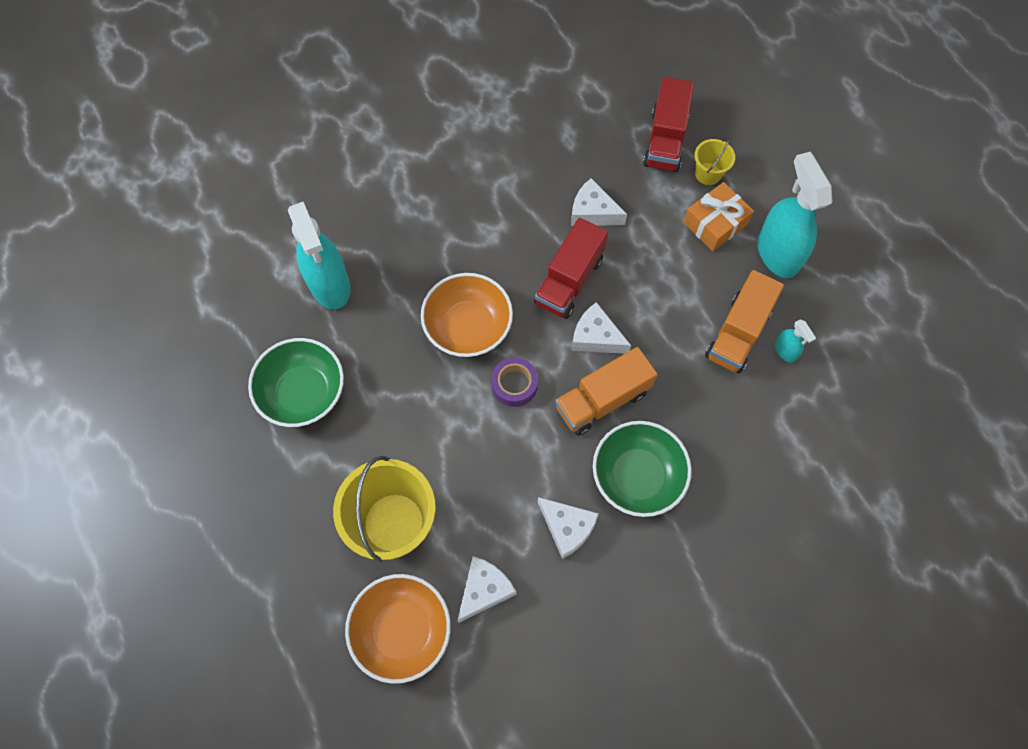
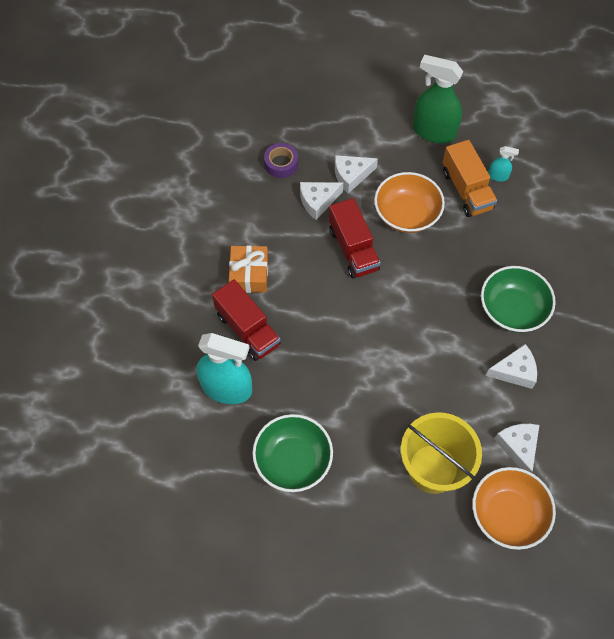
camera: 50 degrees left, 5 degrees down
orange bowl [421,273,513,357] -> orange bowl moved to [374,172,445,233]
purple tape [491,357,538,407] -> purple tape moved to [264,143,298,178]
orange truck [555,347,658,436] -> none
white cheese [572,302,631,354] -> white cheese moved to [335,155,378,193]
red truck [643,77,694,172] -> red truck moved to [212,279,281,361]
orange gift [683,182,754,251] -> orange gift moved to [229,245,268,293]
yellow bucket [694,138,735,185] -> none
turquoise spray bottle [757,152,832,278] -> green spray bottle [413,55,464,143]

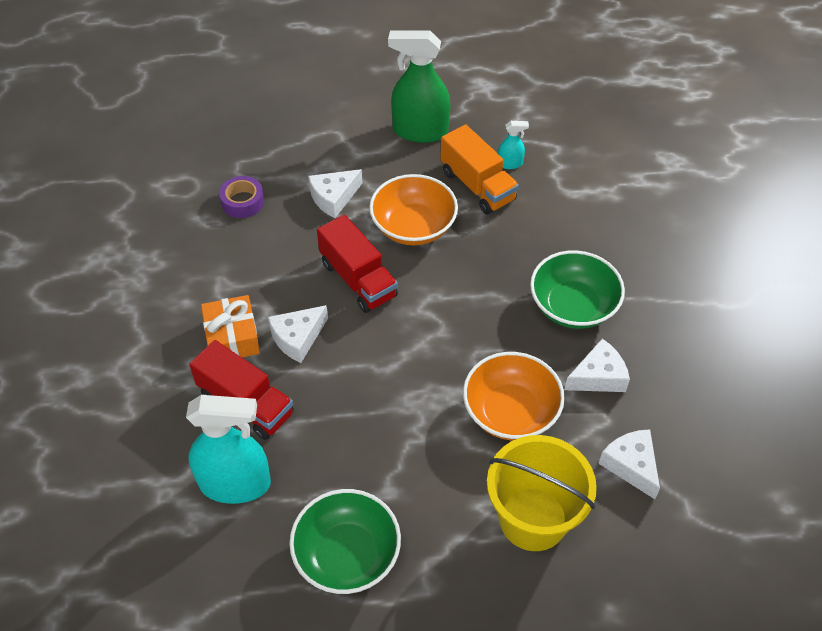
camera: 15 degrees left, 10 degrees down
white cheese [300,182,343,220] -> white cheese moved to [268,305,328,363]
orange bowl [472,467,556,550] -> orange bowl moved to [463,352,565,440]

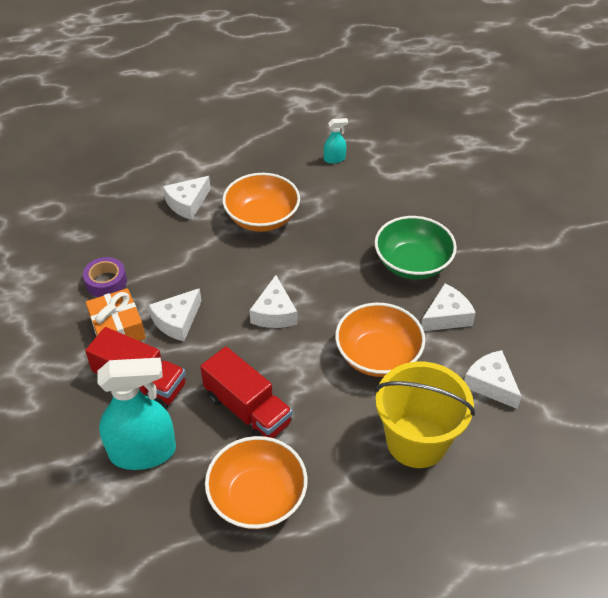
camera: 10 degrees left, 5 degrees down
purple tape [219,176,264,218] -> purple tape moved to [83,257,127,297]
green bowl [289,489,401,594] -> orange bowl [205,436,308,529]
red truck [317,215,398,313] -> red truck moved to [200,346,293,438]
green spray bottle [388,31,451,143] -> none
orange truck [440,125,519,214] -> none
none -> white cheese [249,275,297,328]

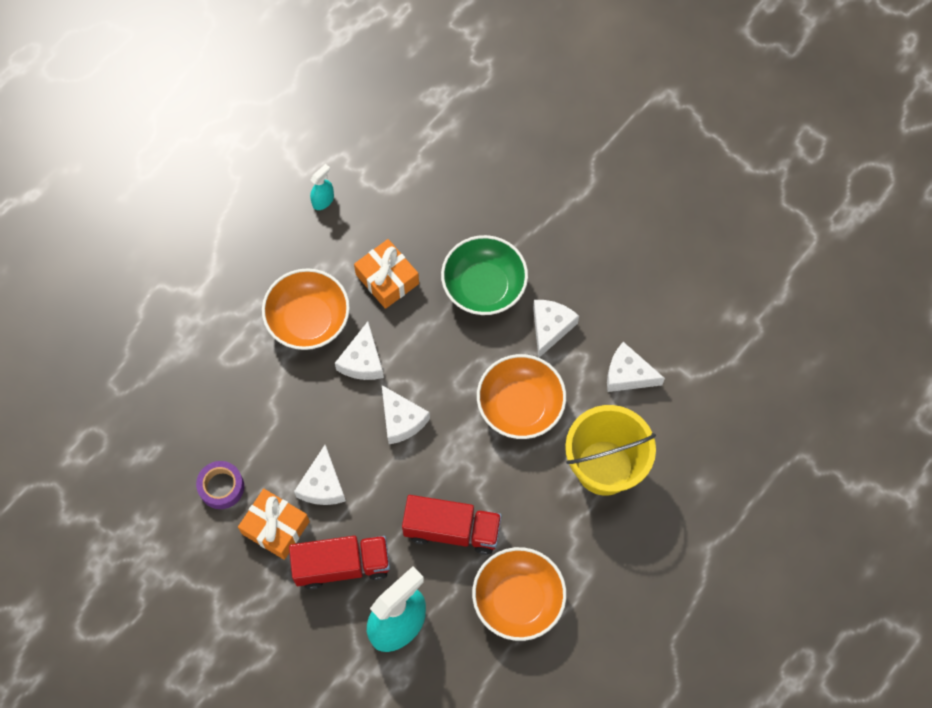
camera: 35 degrees left, 20 degrees up
white cheese [163,176,211,220] -> white cheese moved to [335,322,384,380]
none -> orange gift [354,239,419,309]

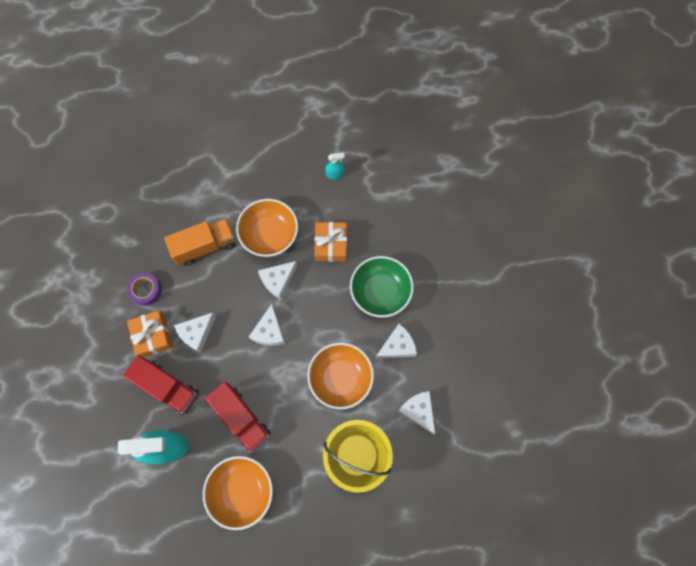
camera: 40 degrees right, 5 degrees up
none -> orange truck [164,218,236,266]

